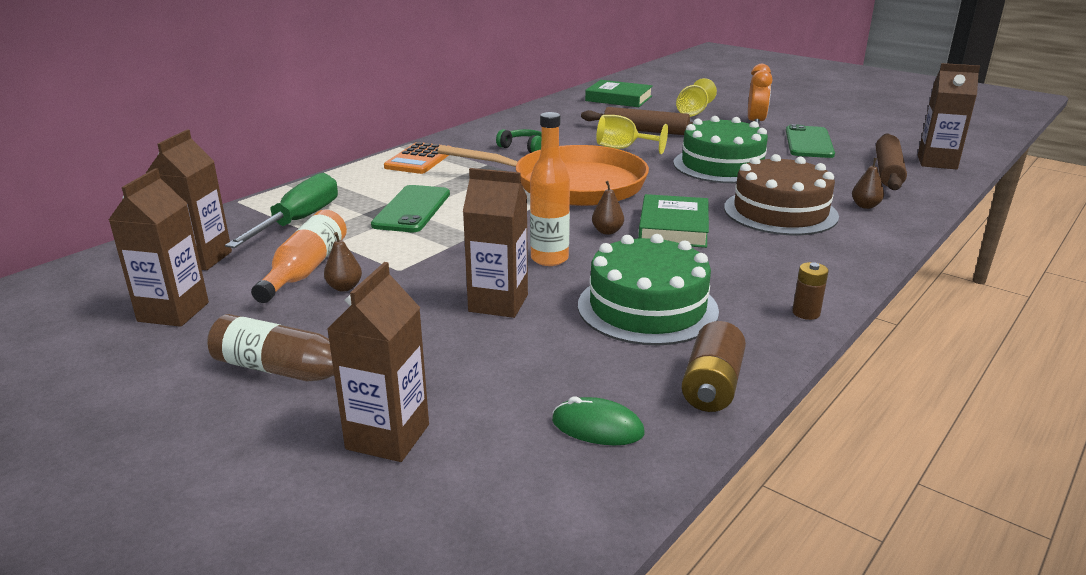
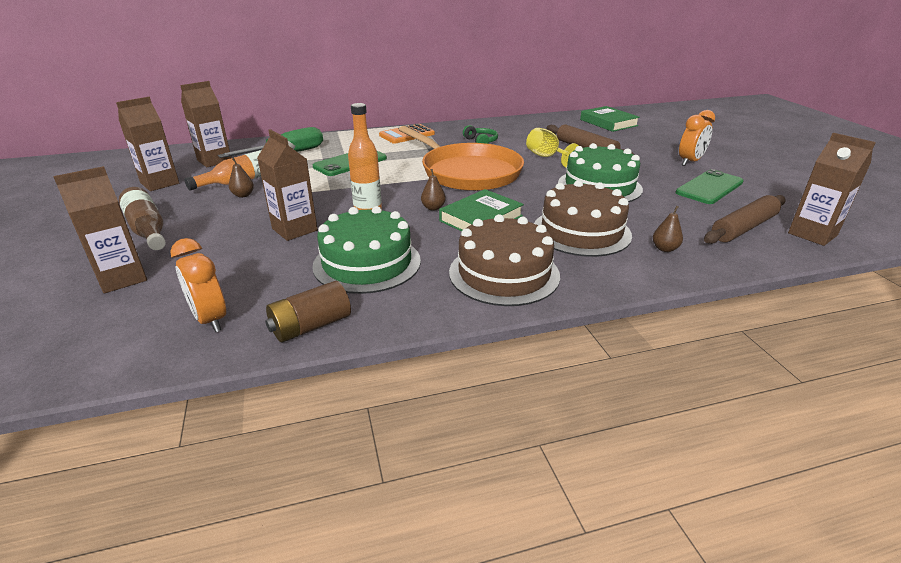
camera: 35 degrees right, 5 degrees up
green mouse [552,396,645,445] -> orange clock [170,238,226,332]
yellow goblet [676,78,717,117] -> none
brown battery [792,262,829,320] -> none
none -> brown cake [449,214,560,306]

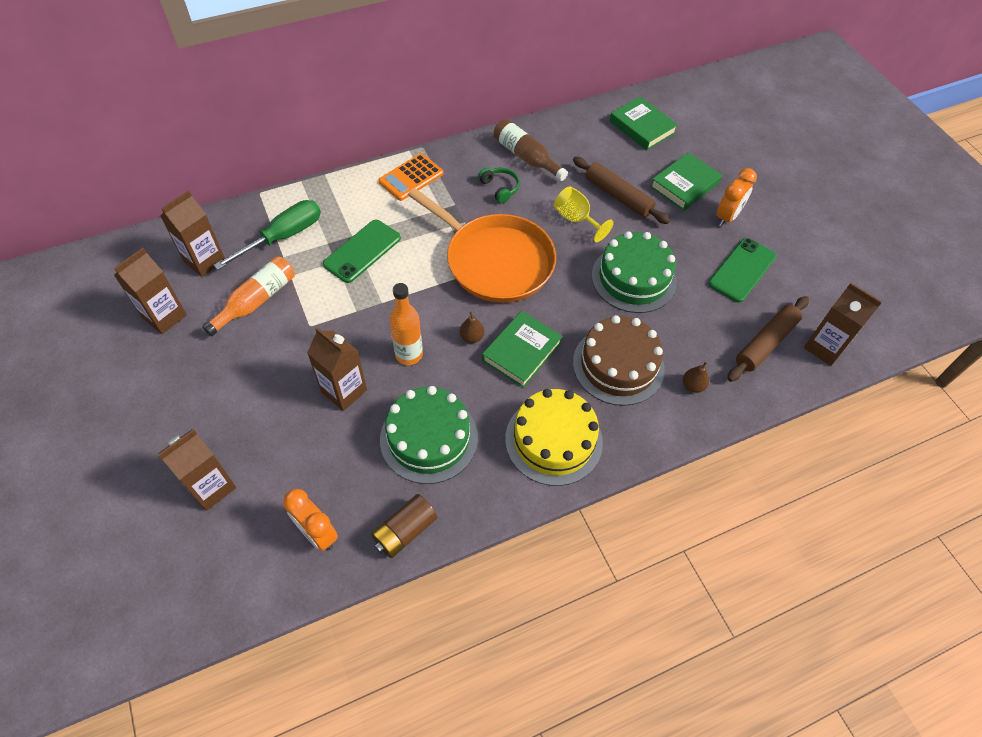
camera: 10 degrees left, 25 degrees up
brown bottle [119,187,166,250] -> brown bottle moved to [493,119,568,181]
brown pear [229,158,254,197] -> none
brown cake [449,214,560,306] -> yellow cake [505,389,603,486]
none -> green book [650,152,722,211]

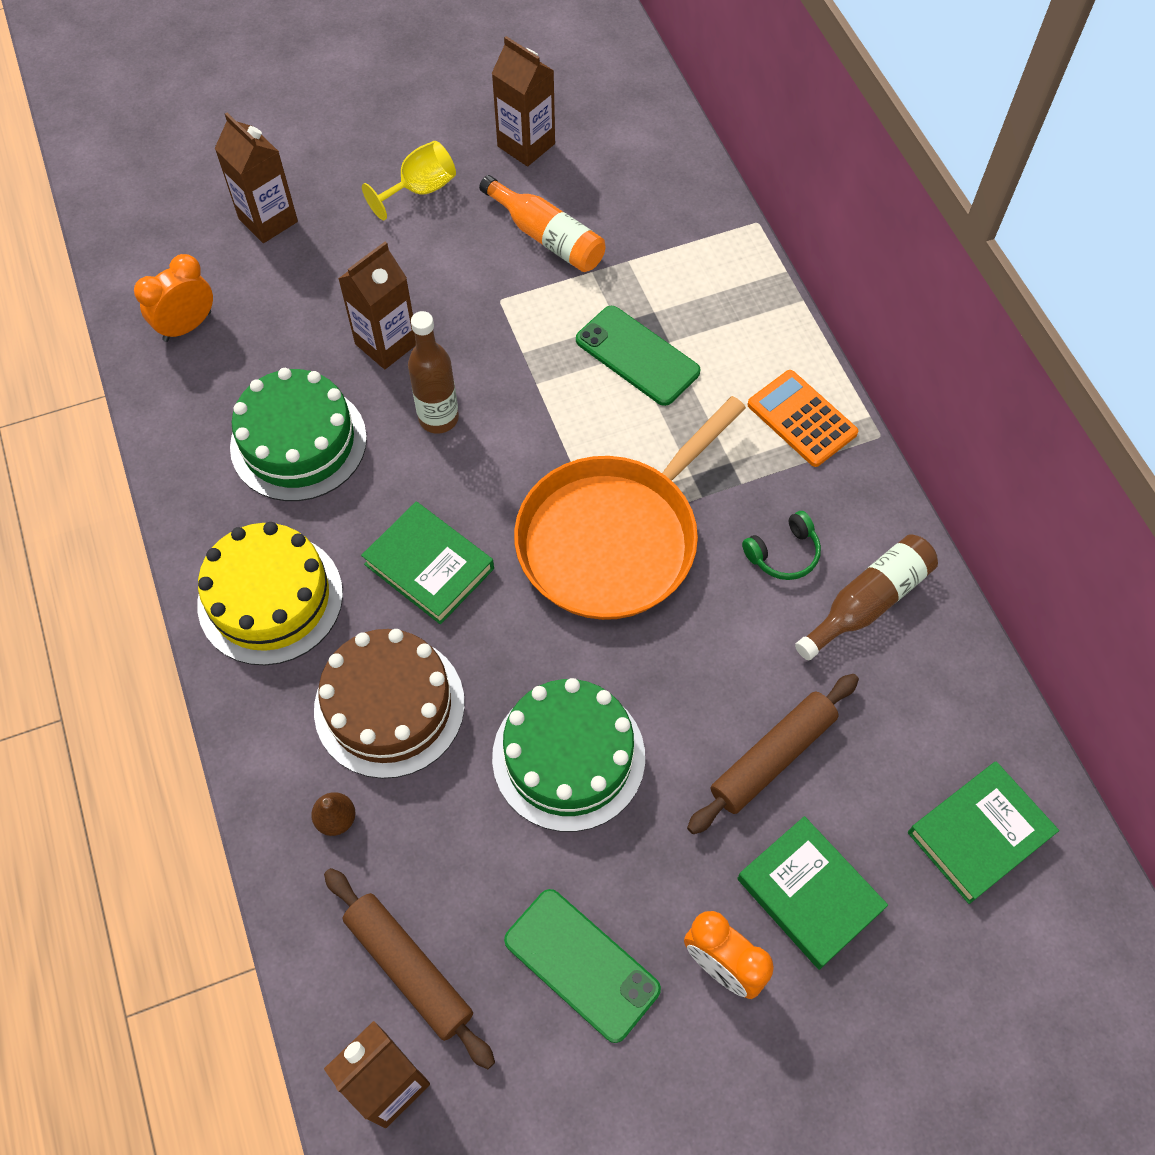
camera: 95 degrees right, 5 degrees up
brown carton [160,190,225,277] -> none
green screwdriver [214,200,321,270] -> none
brown battery [371,494,438,558] -> none
orange bottle [389,283,423,365] -> brown bottle [408,311,459,434]
brown pear [460,312,484,343] -> none
yellow goblet [554,186,614,242] -> yellow goblet moved to [362,141,456,220]

